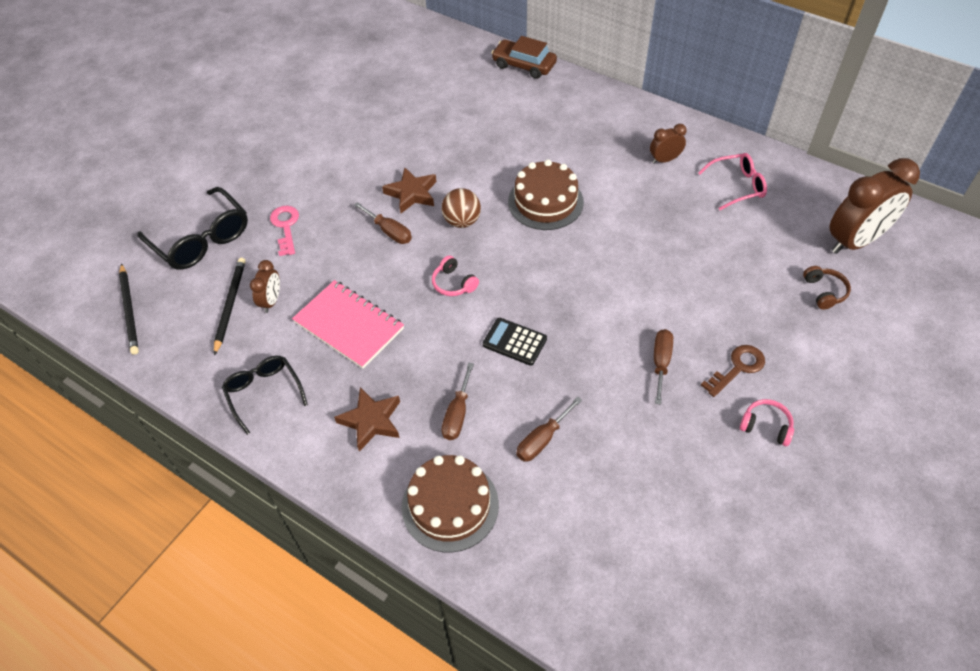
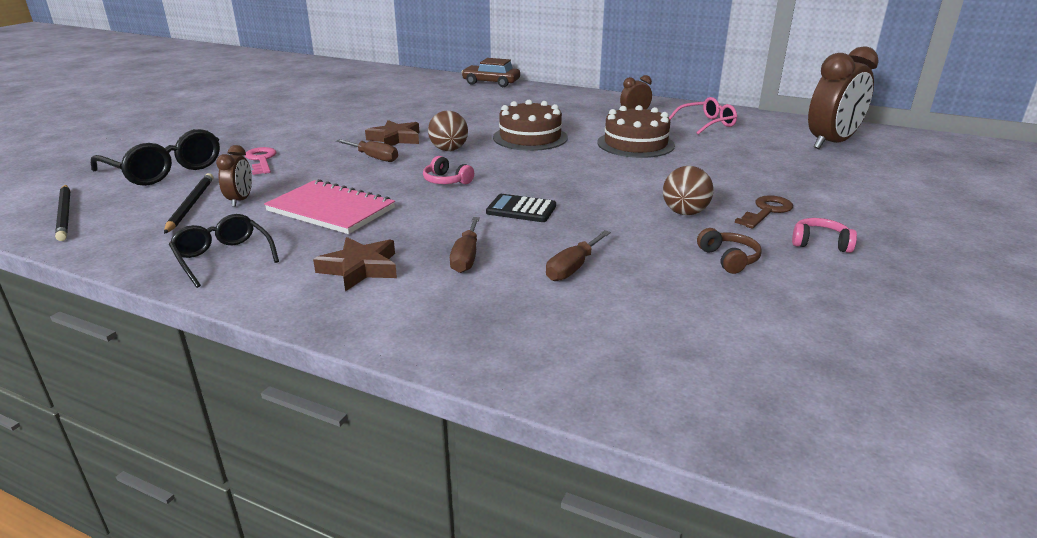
camera: 10 degrees left, 25 degrees down
brown cake [402,455,499,553] -> brown cake moved to [597,105,675,158]
brown screwdriver [654,329,673,405] -> brown ball [663,166,713,215]
brown headphones [803,266,851,310] -> brown headphones moved to [697,228,762,274]

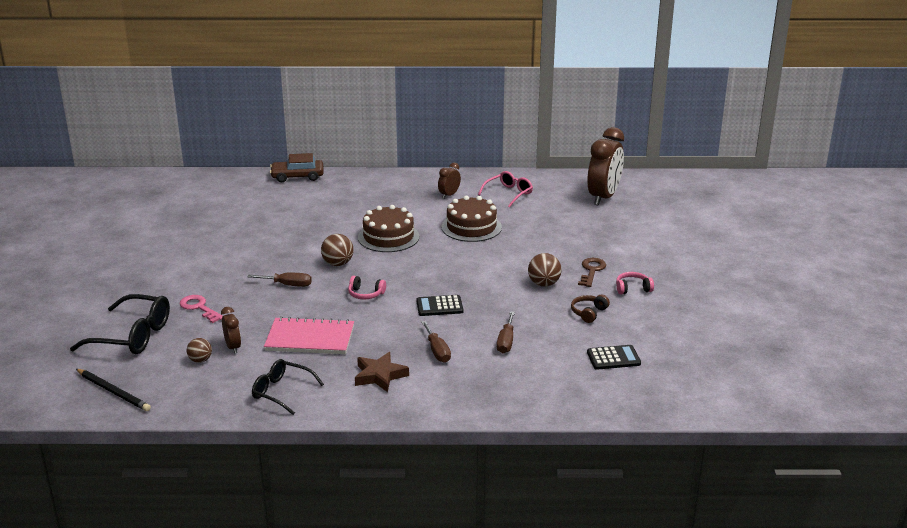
camera: 25 degrees left, 0 degrees up
black pencil [164,173,213,234] -> brown ball [187,338,212,363]
brown star [365,120,420,146] -> none
brown headphones [697,228,762,274] -> brown headphones turned 105 degrees counterclockwise [571,295,610,323]
none -> black calculator [587,345,641,370]

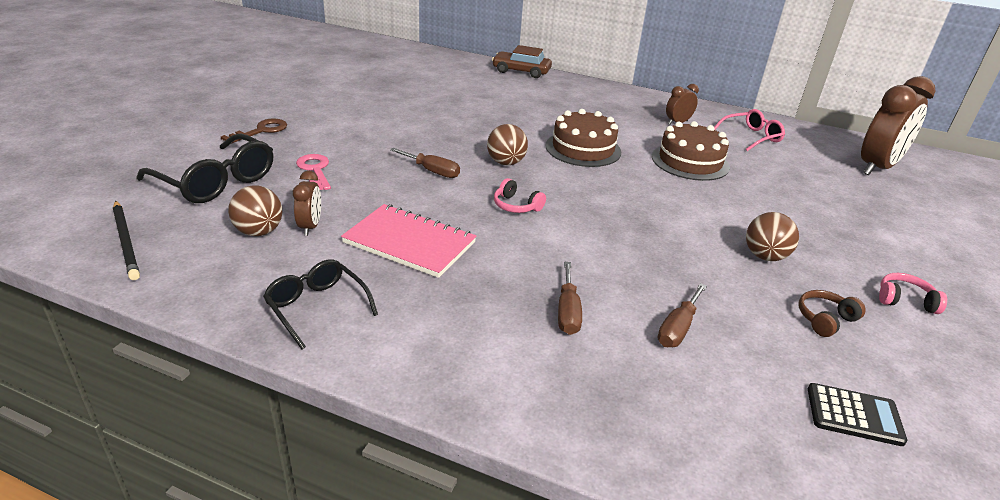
camera: 20 degrees right, 5 degrees up
brown ball [187,338,212,363] -> brown ball [228,186,282,236], size x1.51
brown star [355,352,409,392] -> none
black calculator [416,295,463,316] -> none
brown key [578,258,606,287] -> brown key moved to [221,118,287,144]

